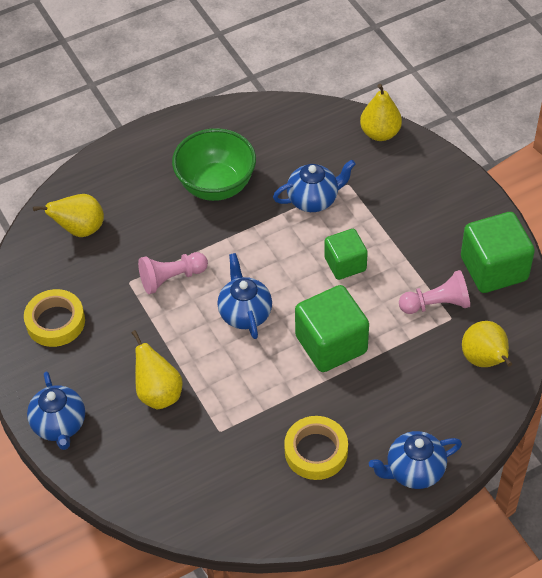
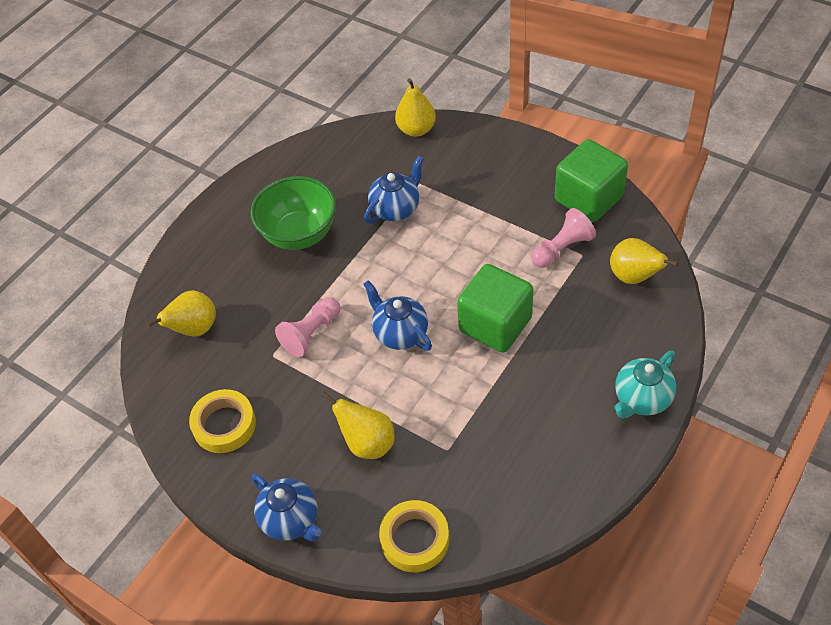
camera: 25 degrees left, 0 degrees up
yellow tape [284,416,348,480] -> yellow tape moved to [379,500,449,572]
green cube [324,229,368,280] -> none
blue teapot [369,431,462,489] -> turquoise teapot [615,350,676,418]

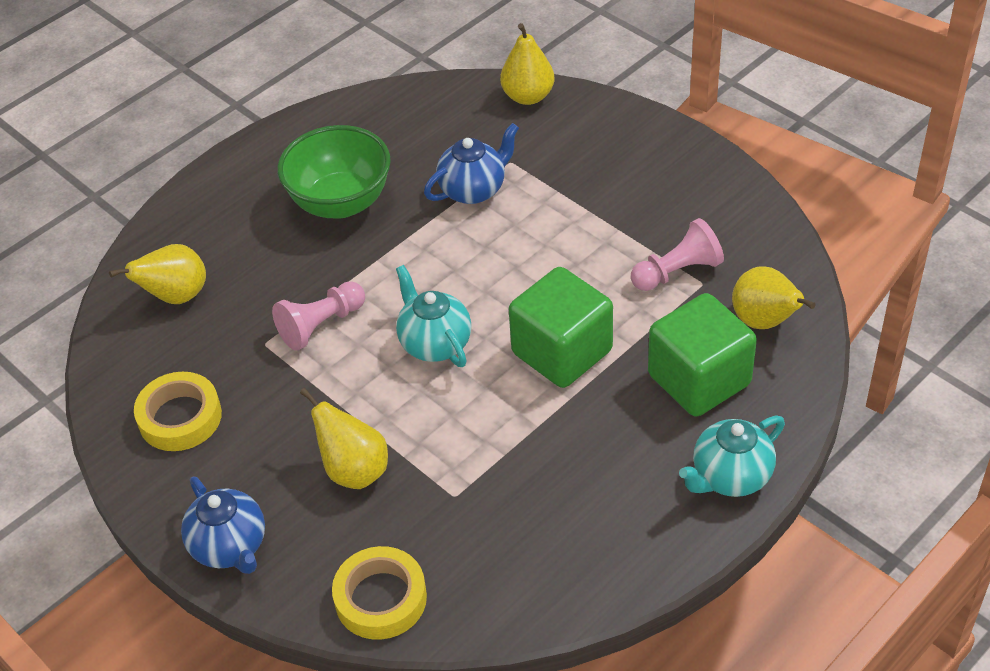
camera: 10 degrees right, 5 degrees down
blue teapot [363,280,432,351] -> turquoise teapot [396,265,471,367]
green cube [555,139,628,222] -> green cube moved to [648,293,757,417]

